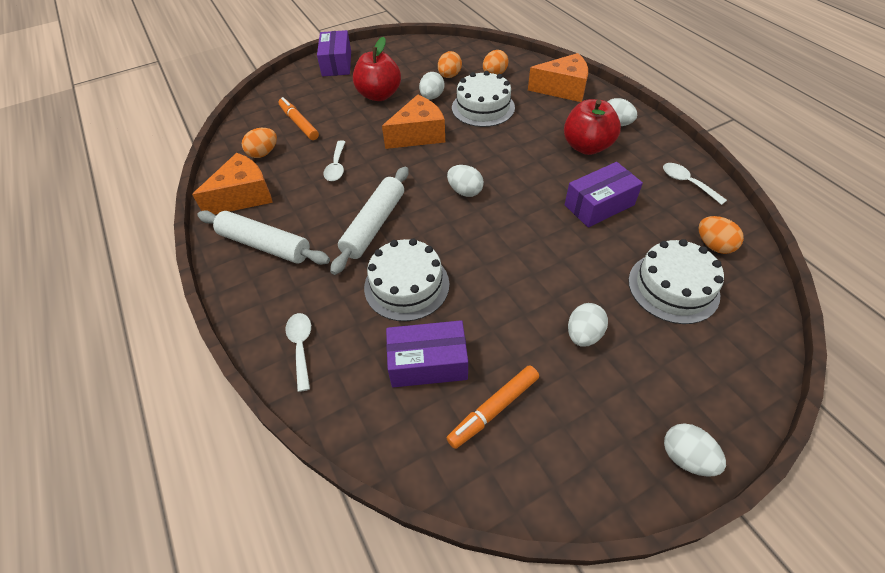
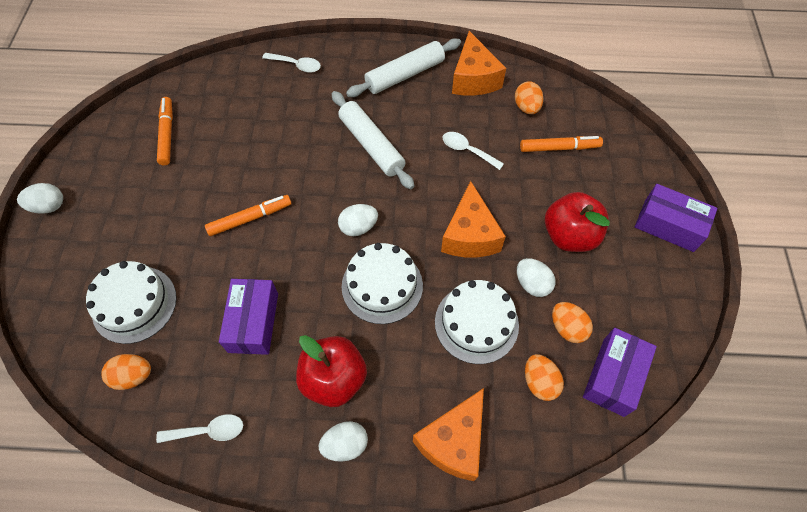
camera: 120 degrees right, 10 degrees up
white cake [364,239,449,321] -> white cake moved to [342,243,423,324]
purple box [386,320,468,387] -> purple box moved to [583,328,657,417]
white egg [568,303,608,347] -> none
none -> orange marker [205,195,292,236]

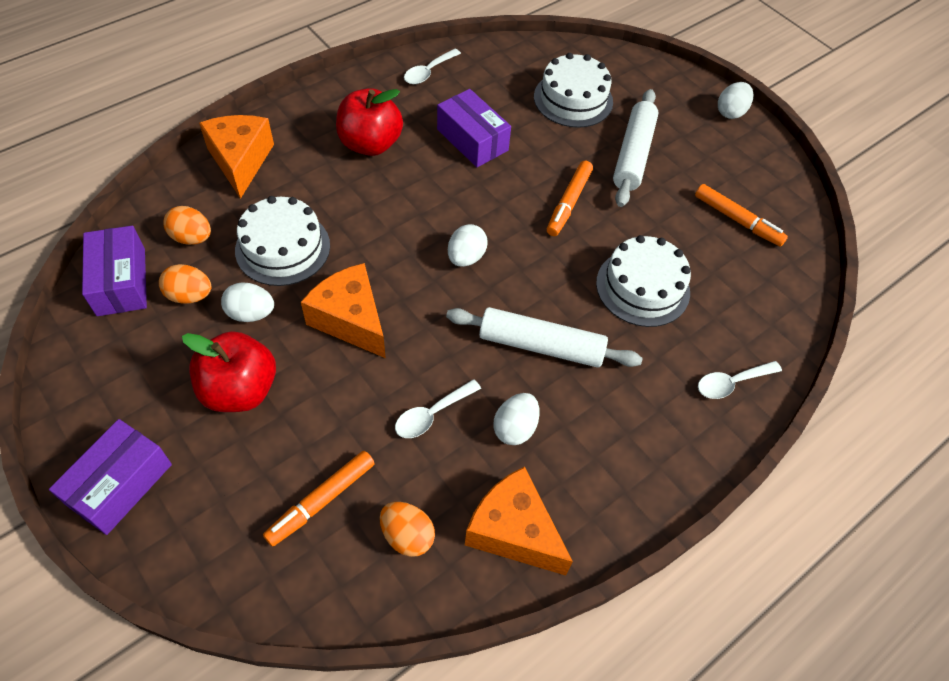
camera: 135 degrees right, 5 degrees down
orange egg [101,354,151,390] -> none
white egg [319,421,368,462] -> white egg moved to [493,393,540,445]
white cake [342,243,423,324] -> white cake moved to [596,235,691,327]
white rolling pin [346,38,461,97] -> white rolling pin moved to [613,89,659,207]
white spoon [443,132,504,170] -> white spoon turned 150 degrees clockwise [395,379,481,438]
purple box [635,184,717,252] -> purple box turned 45 degrees counterclockwise [49,419,172,535]

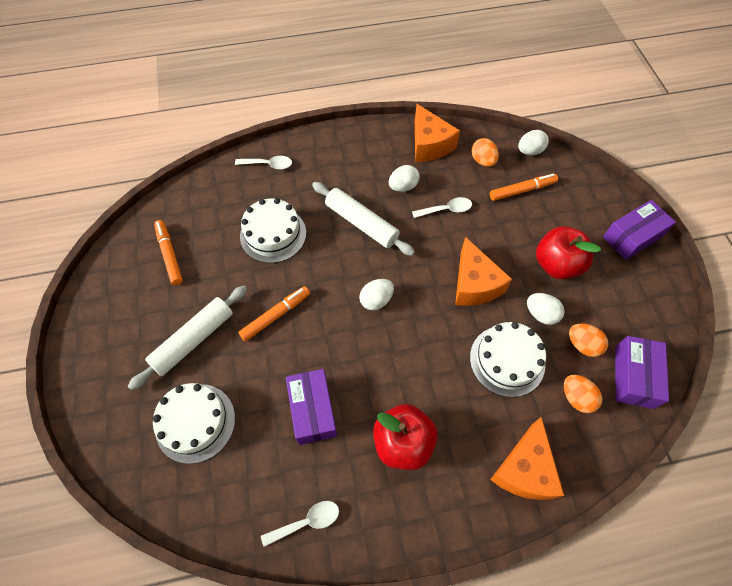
camera: 150 degrees left, 5 degrees up
white egg [718,82,753,119] -> white egg moved to [518,130,549,155]

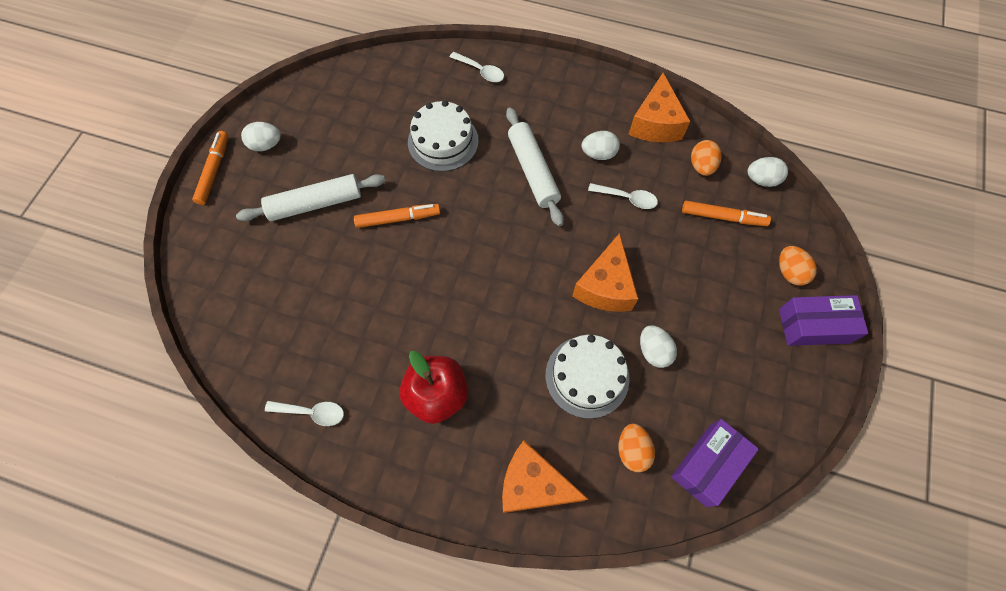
camera: 30 degrees right, 5 degrees up
white cake [153,383,235,464] -> none
orange marker [154,220,183,285] -> orange marker moved to [192,131,229,205]
purple box [286,369,337,445] -> none
white egg [359,279,394,310] -> white egg moved to [241,122,281,151]
orange cheese [490,417,564,500] -> orange cheese turned 60 degrees clockwise [502,440,588,513]
red apple [536,226,601,279] -> none
orange egg [569,323,608,357] -> orange egg moved to [779,246,817,286]

